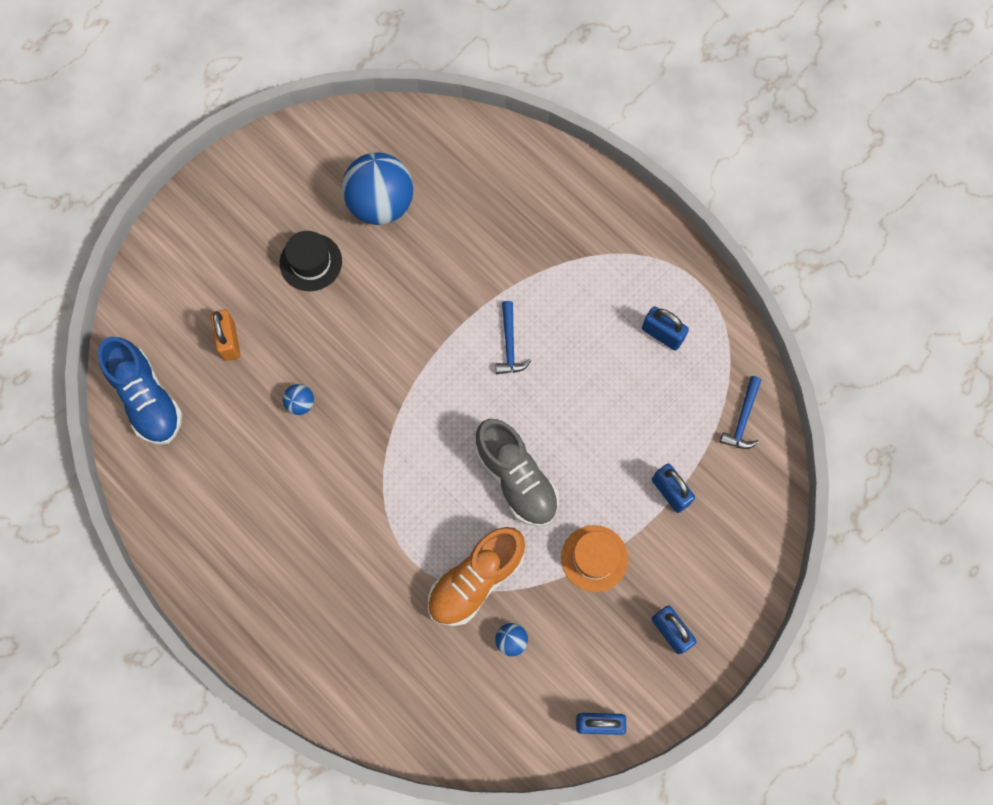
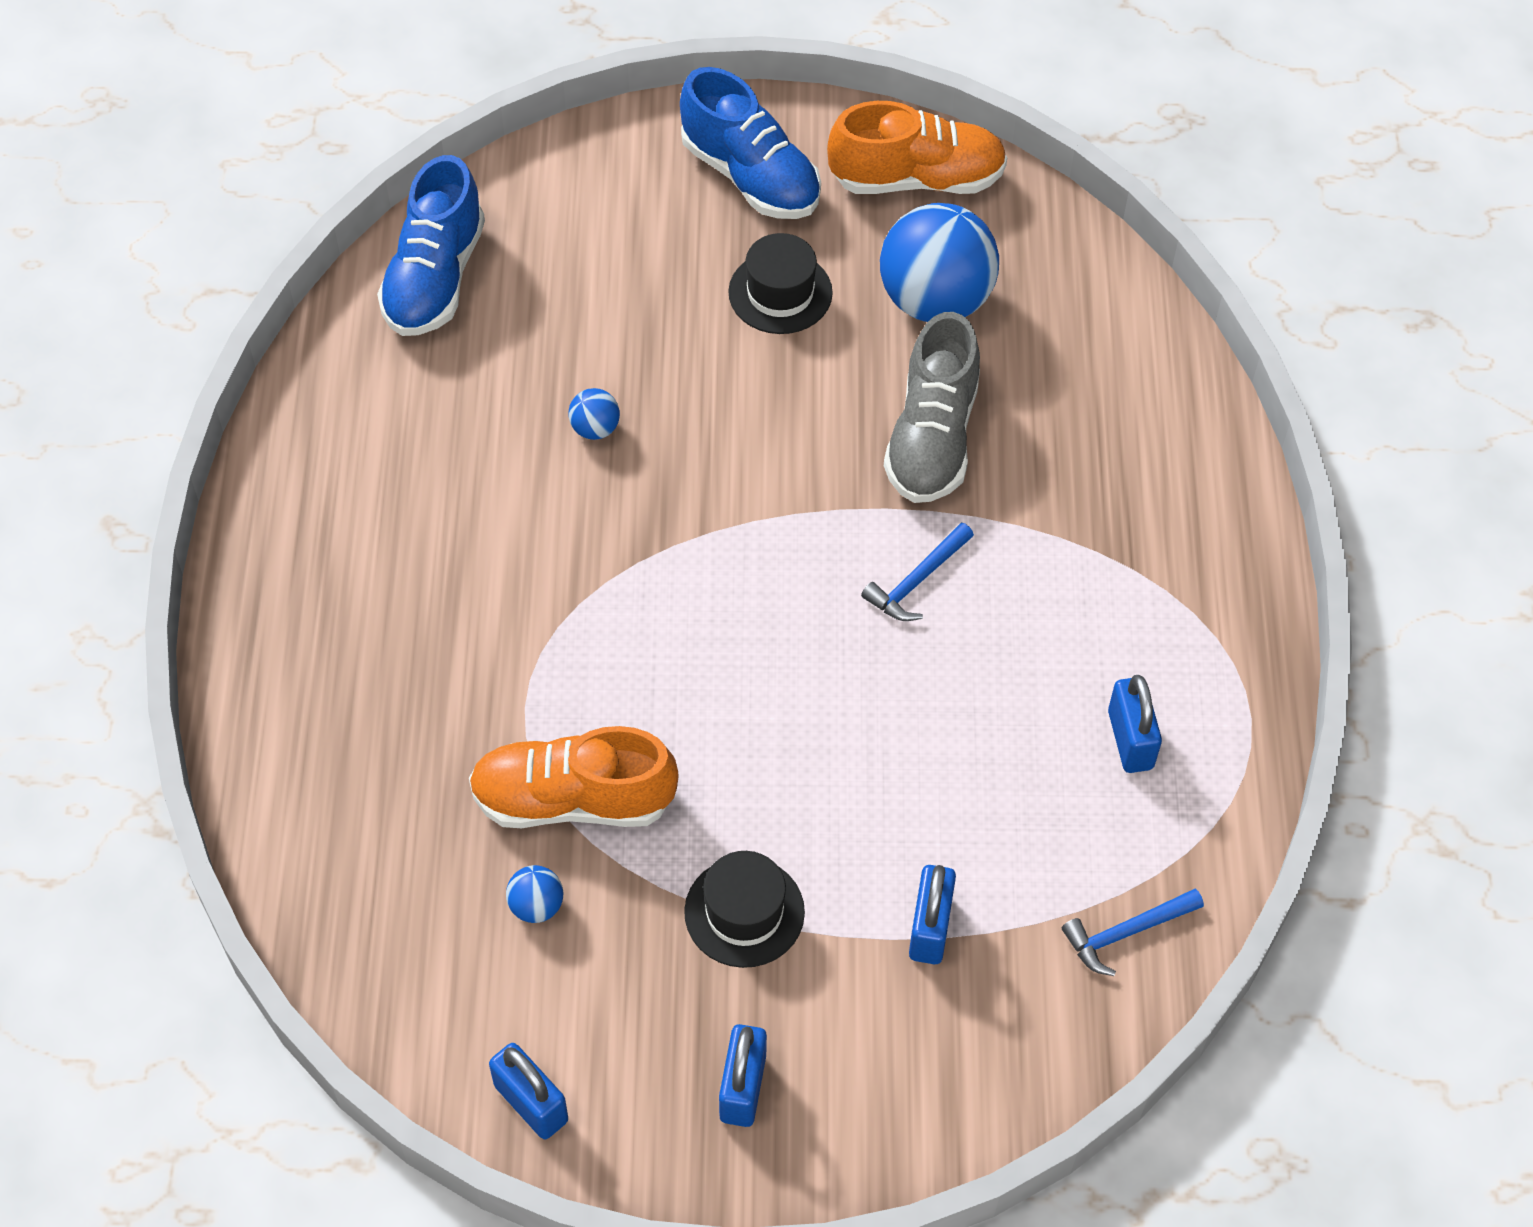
camera: 45 degrees right, 15 degrees down
orange padlock [211,310,241,361] -> none
grey shoe [475,419,559,527] -> grey shoe moved to [884,312,980,503]
orange hat [561,525,628,592] -> black hat [684,851,805,968]
none -> blue shoe [680,67,821,219]
none -> orange shoe [827,101,1007,194]

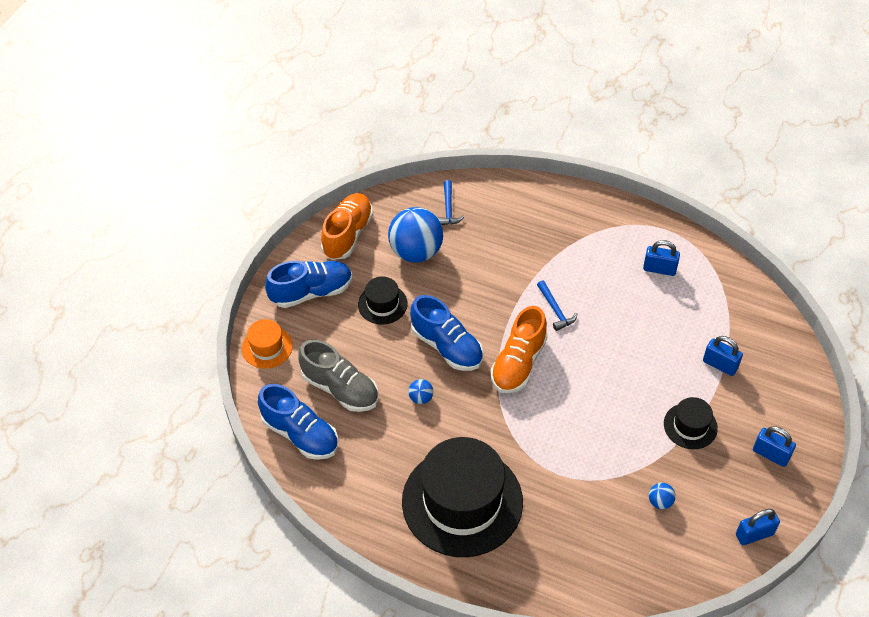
camera: 65 degrees left, 5 degrees down
orange shoe [469,726,679,828] -> orange shoe moved to [490,306,548,393]
grey shoe [884,312,980,503] -> grey shoe moved to [298,340,378,412]
blue hammer [1062,889,1204,976] -> blue hammer moved to [438,180,464,225]
none -> orange hat [242,319,293,369]
none -> black hat [402,437,523,557]
none -> blue shoe [410,295,483,371]

